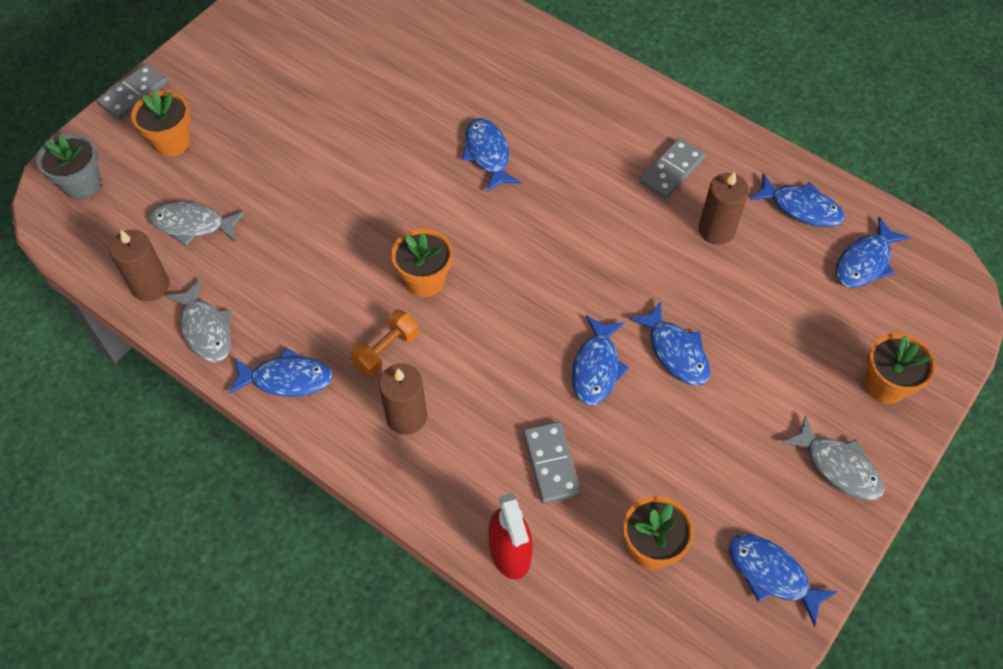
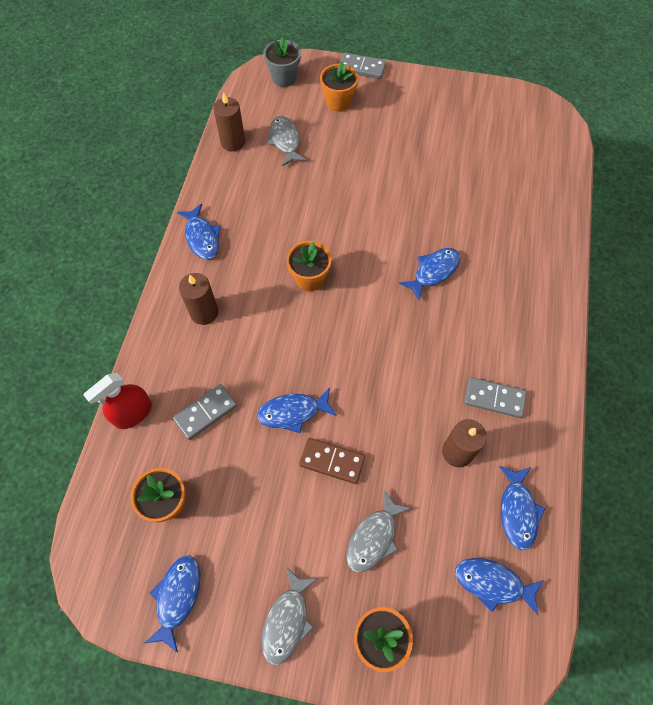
camera: 65 degrees right, 5 degrees up
grey fish [166,280,232,363] -> grey fish moved to [346,490,412,573]
orange dumbbell [350,309,418,376] -> none
blue fish [629,301,710,386] -> brown domino [299,438,365,484]

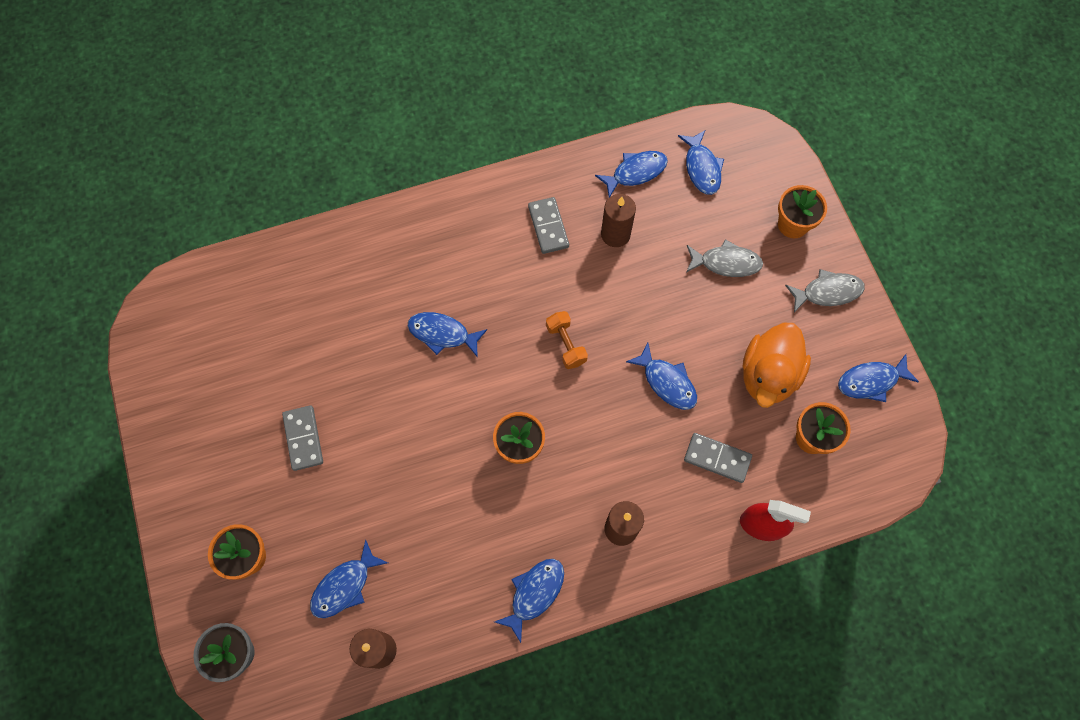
camera: 120 degrees left, 5 degrees up
grey fish [267,116,307,166] -> blue fish [310,539,388,618]
brown domino [299,438,365,484] -> none
grey domino [341,53,386,79] -> grey domino moved to [282,405,323,471]
none -> orange dumbbell [546,311,588,369]
none -> orange duck [742,322,811,408]

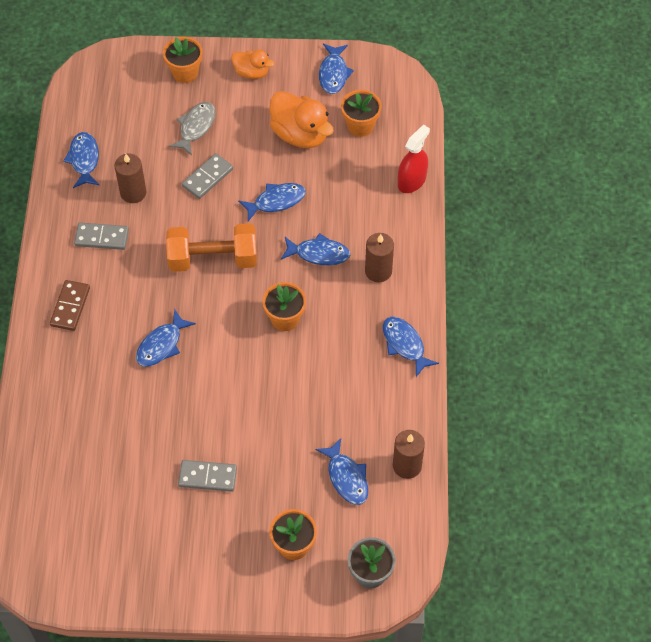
camera: 70 degrees left, 10 degrees down
orange dumbbell [546,311,588,369] -> orange dumbbell [166,223,257,272], size x1.87
blue fish [678,130,724,195] -> blue fish moved to [281,233,350,265]
grey domino [684,433,752,483] -> grey domino moved to [182,153,233,199]
grey fish [785,269,865,312] -> orange duck [231,49,274,79]
none -> brown domino [50,280,90,331]

